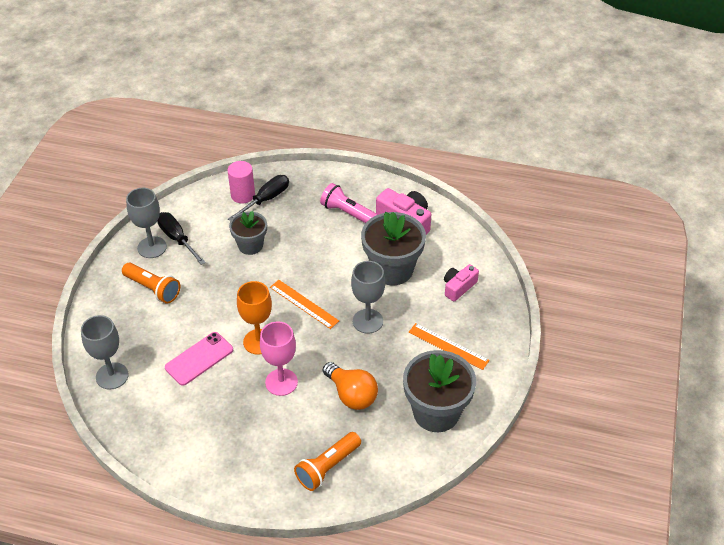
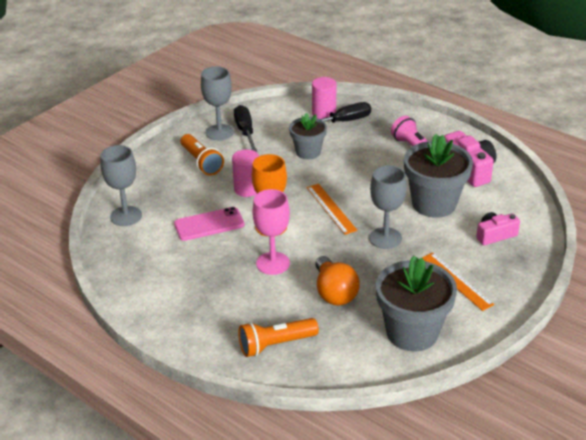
camera: 25 degrees right, 10 degrees down
none -> pink cylinder [232,149,259,197]

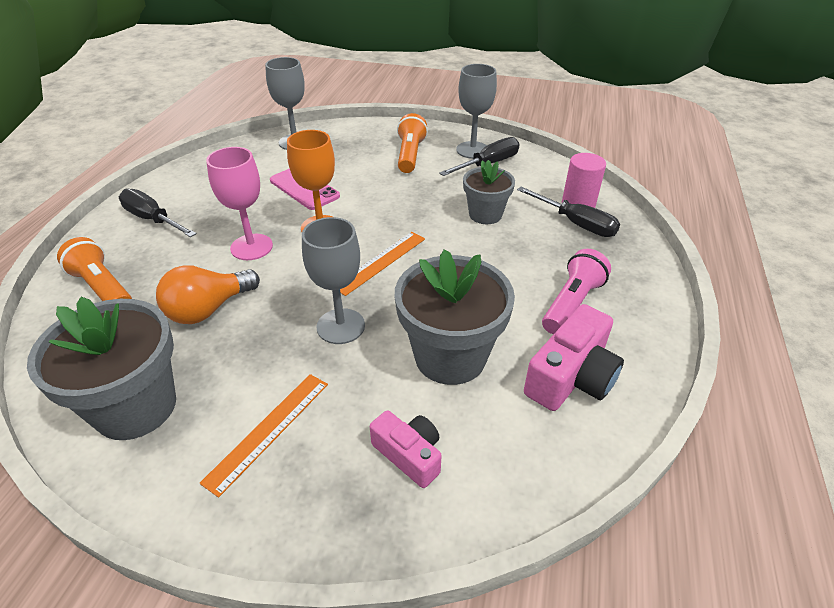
camera: 65 degrees right, 5 degrees up
orange flashlight [181,134,224,175] -> orange flashlight turned 150 degrees clockwise [397,113,428,173]
pink cylinder [232,149,259,197] -> none
none -> black screwdriver [119,188,197,237]

